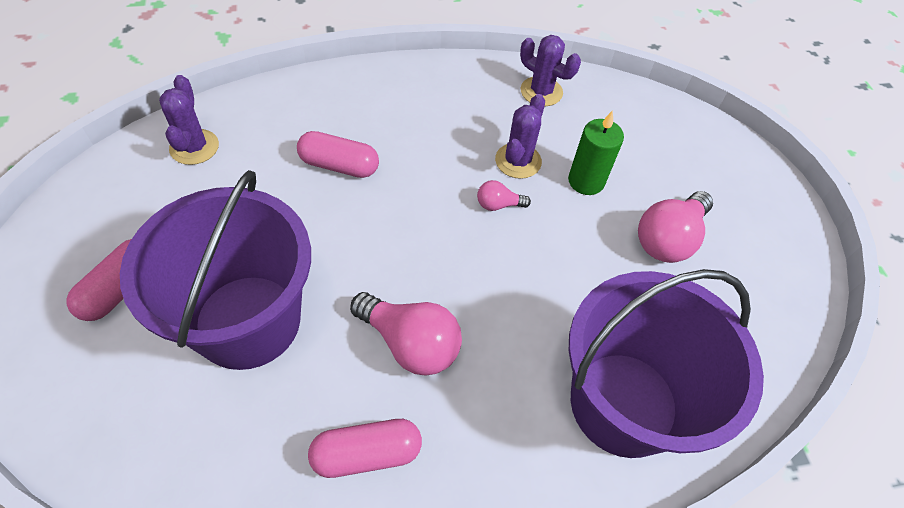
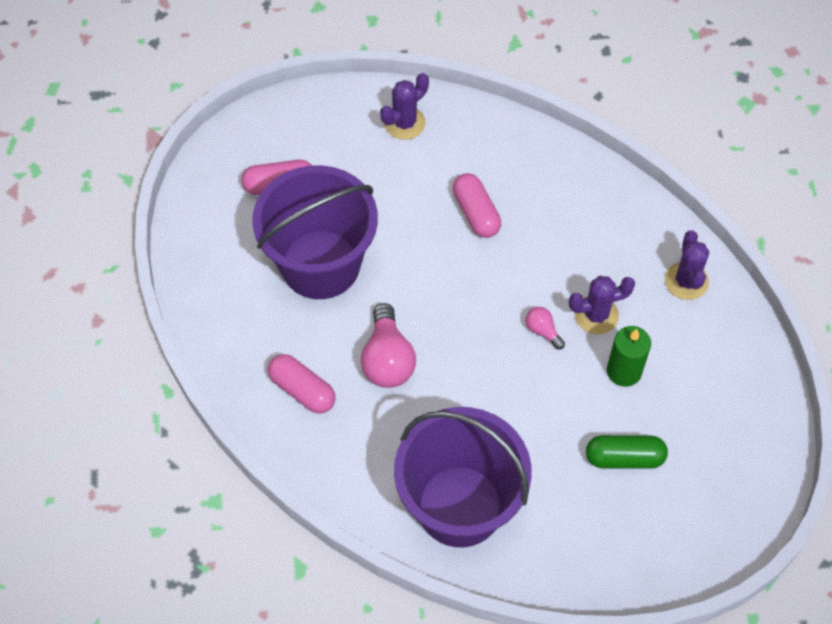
camera: 55 degrees right, 5 degrees up
pink light bulb [638,191,713,263] -> green capsule [586,435,668,469]

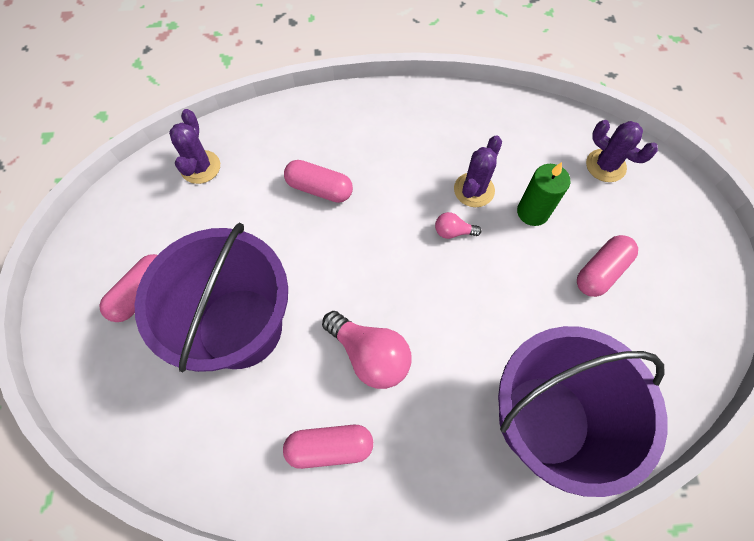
camera: 45 degrees left, 5 degrees up
green capsule [586,435,668,469] -> pink capsule [577,235,638,297]
purple cactus [665,230,709,300] -> purple cactus moved to [586,120,658,182]

